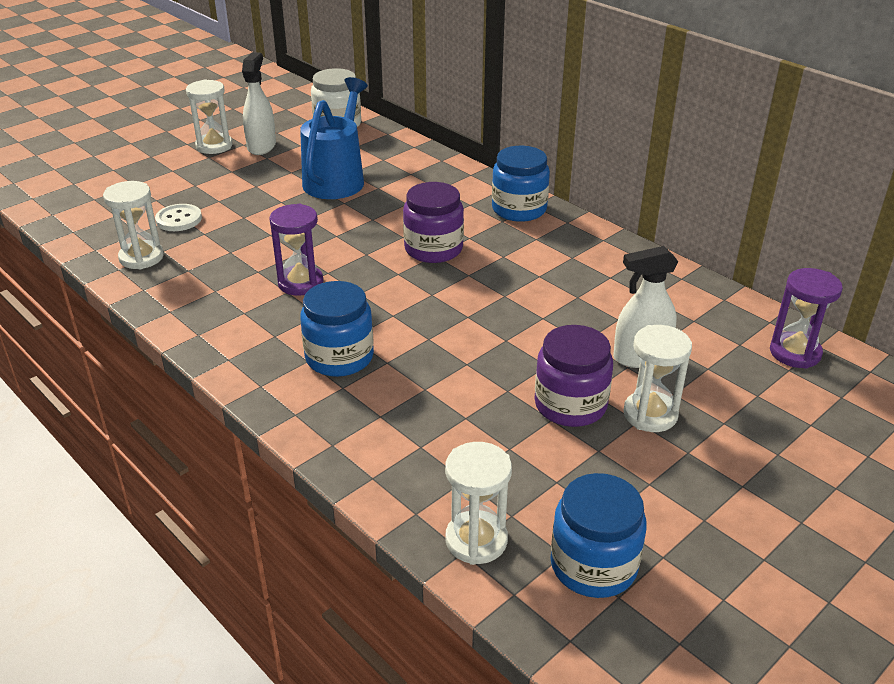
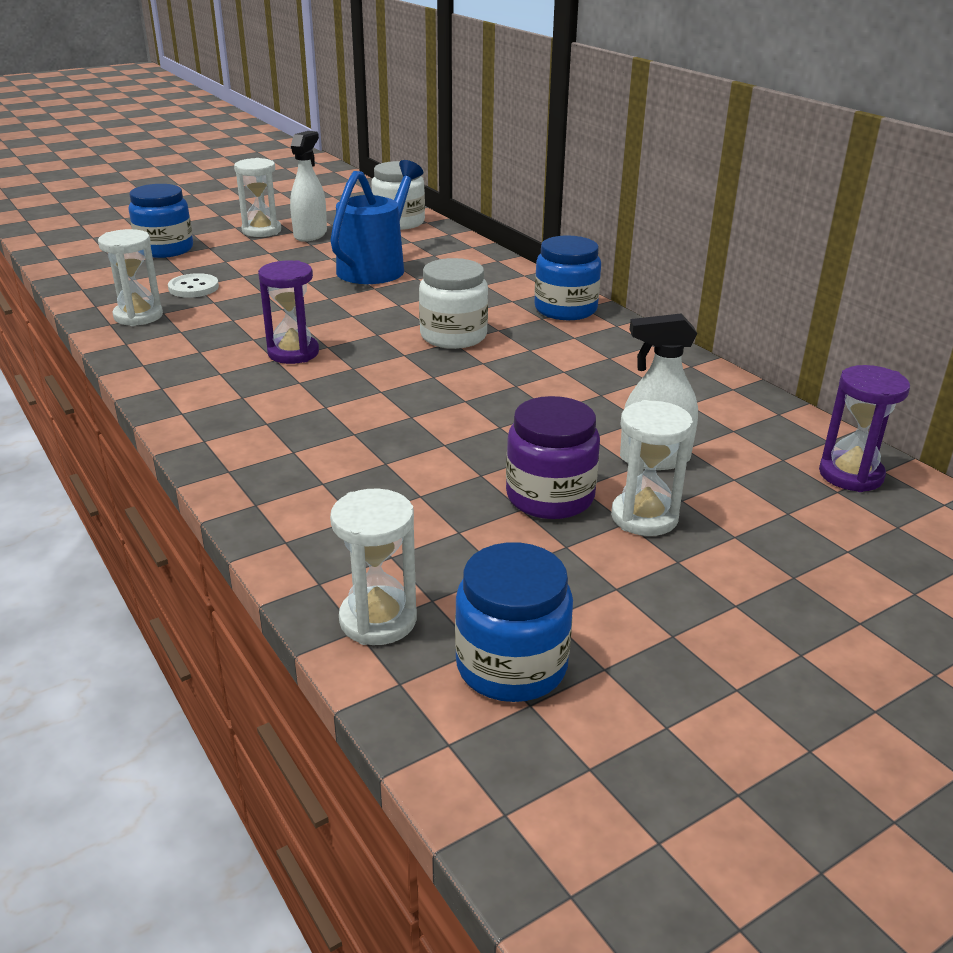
camera: 10 degrees right, 5 degrees down
blue jar [300,281,374,377] -> blue jar moved to [129,184,193,258]
purple jar [403,182,464,263] -> white jar [419,258,488,349]

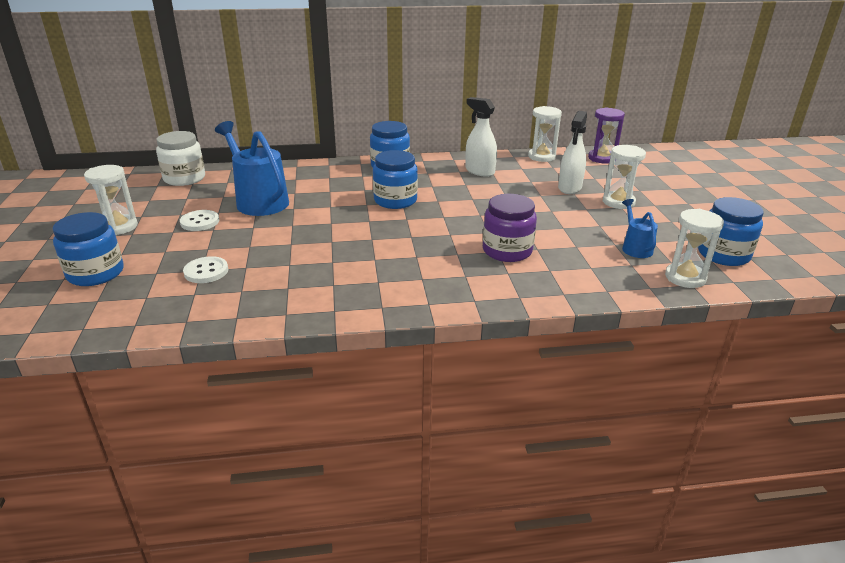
camera: 65 degrees left, 0 degrees up
white hourglass [98,229,163,326] -> white hourglass moved to [528,106,562,162]
purple hourglass [258,260,319,364] -> none
white spray bottle [290,131,327,242] -> white spray bottle moved to [465,97,497,177]
white jar [419,258,488,349] -> blue jar [373,150,418,209]
purple jar [506,396,600,519] -> purple jar moved to [483,194,537,262]
none -> white button [180,210,219,231]
none -> blue watering can [622,199,658,258]

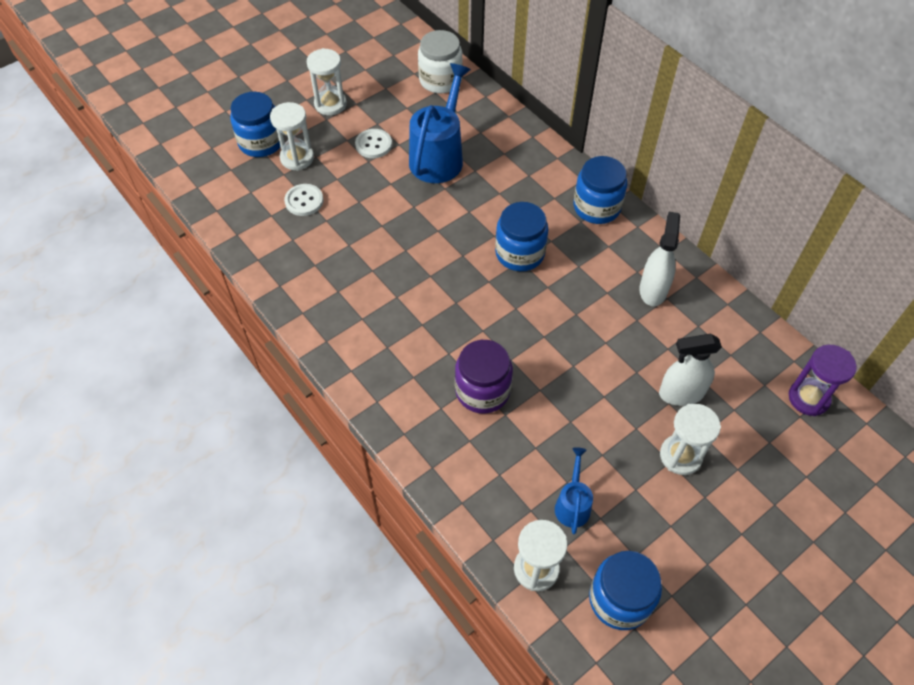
camera: 60 degrees right, 25 degrees up
white hourglass [528,106,562,162] -> white hourglass moved to [270,102,314,171]
blue watering can [622,199,658,258] -> blue watering can turned 45 degrees counterclockwise [555,447,593,534]

